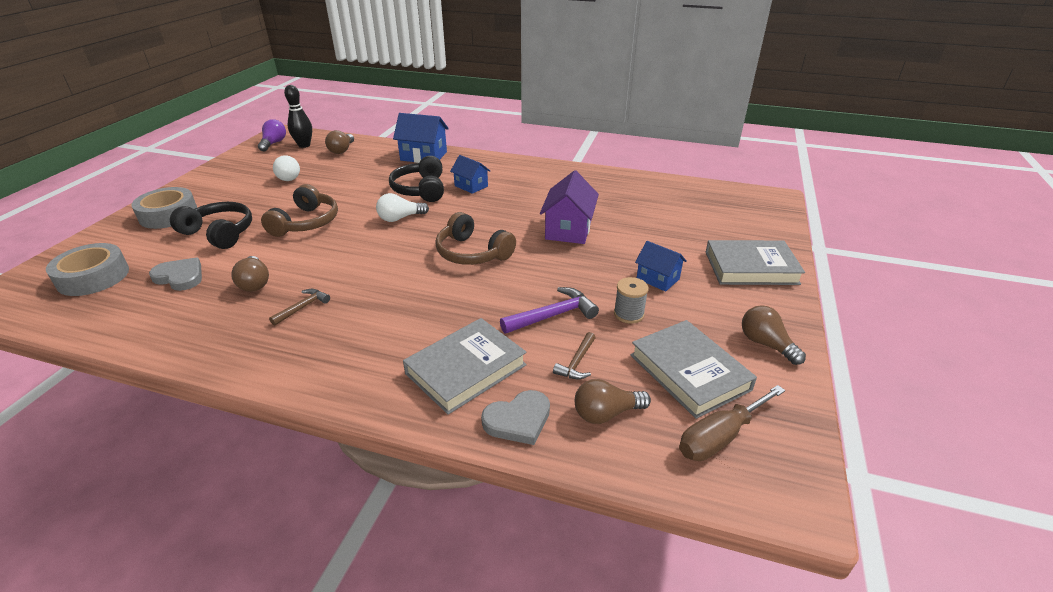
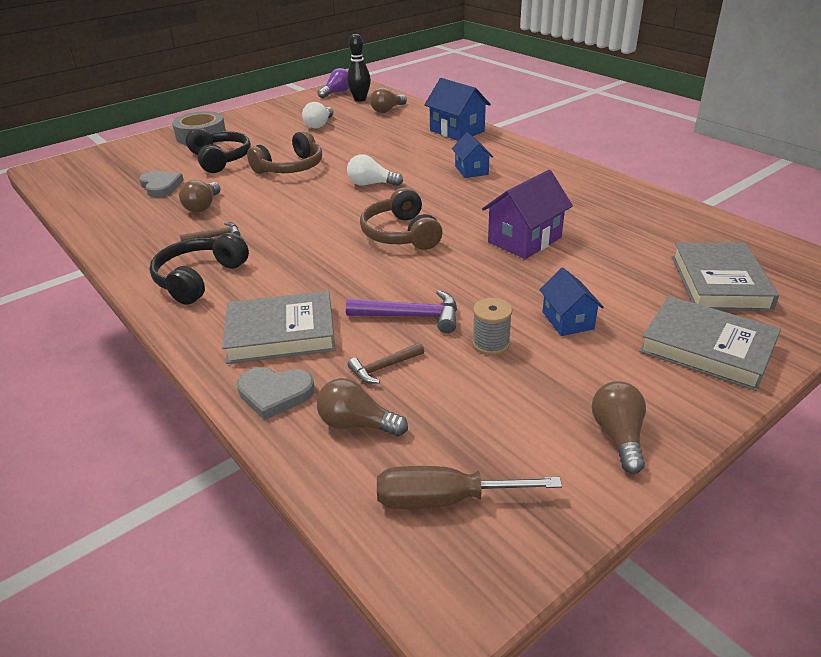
camera: 35 degrees right, 0 degrees up
grey tape [46,243,129,296] -> none
black headphones [389,156,444,202] -> black headphones moved to [149,232,249,305]
grey book [630,320,757,419] -> grey book moved to [672,242,779,311]

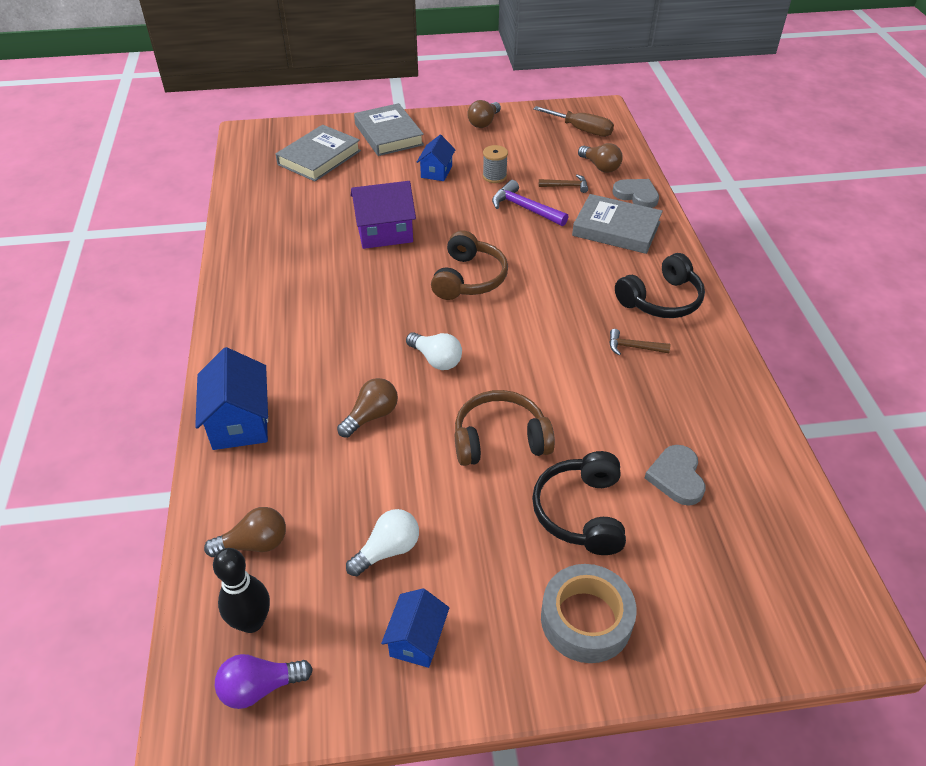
camera: 150 degrees left, 10 degrees up
brown light bulb [179,180,221,212] -> brown light bulb moved to [337,378,398,438]
blue house [452,132,493,178] -> blue house moved to [381,588,449,668]

